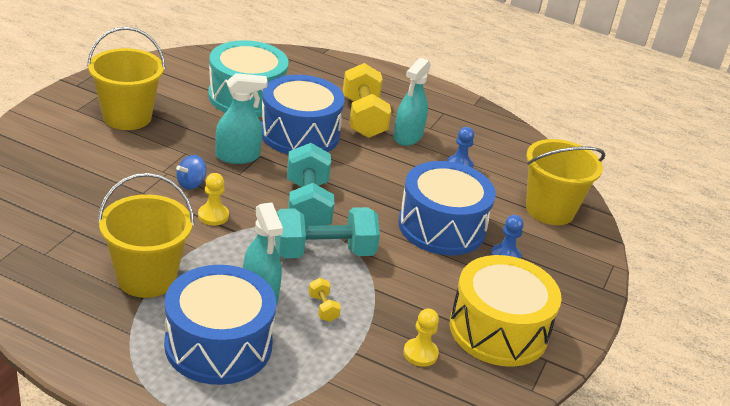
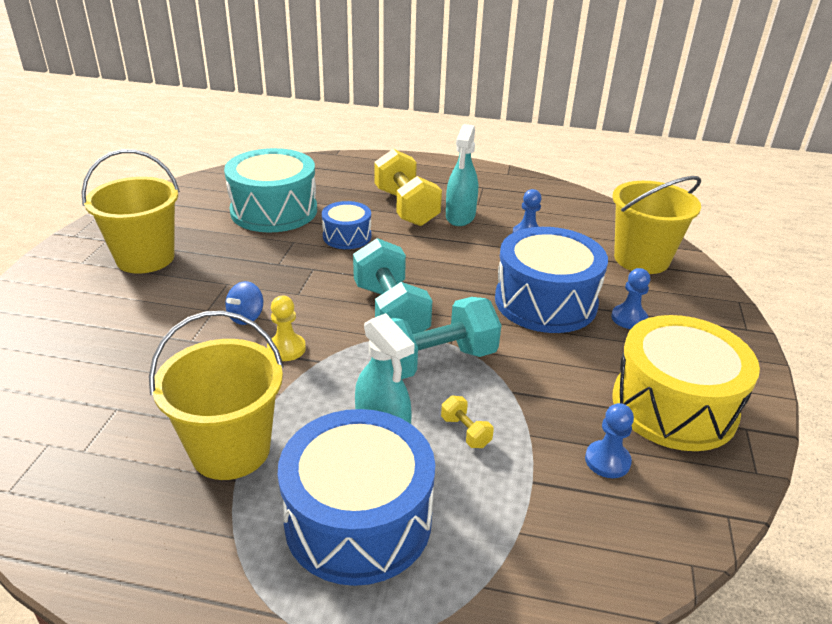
camera: 10 degrees left, 0 degrees up
turquoise spray bottle [215,73,268,164] -> none
blue drum [261,75,345,155] -> blue drum [322,201,371,249], size x0.54
yellow pawn [403,309,439,367] -> blue pawn [585,403,634,478]

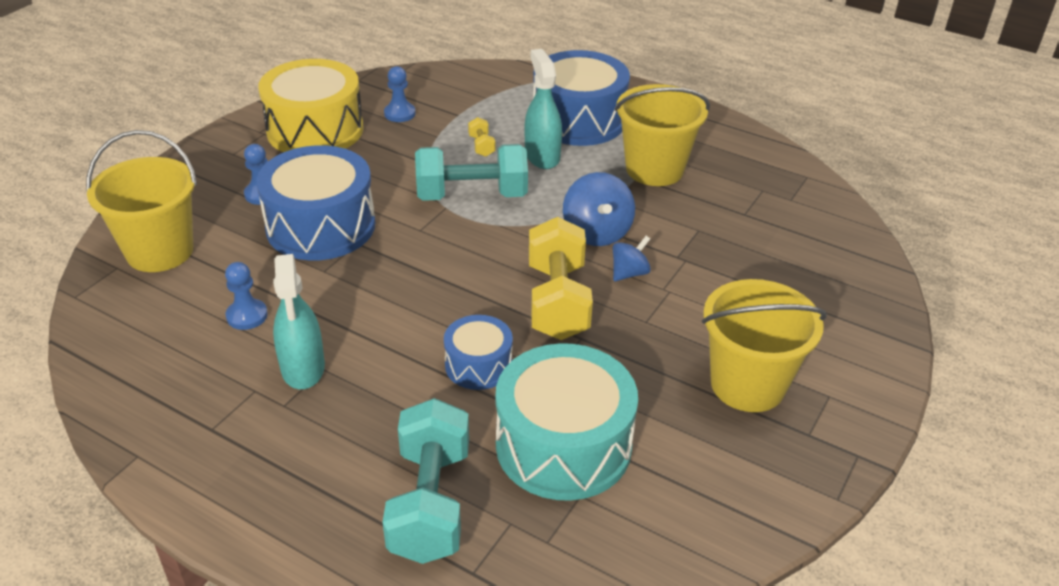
camera: 160 degrees left, 5 degrees up
yellow pawn [267,296,306,361] -> blue spinning top [563,172,635,246]
turquoise dumbbell [353,238,432,334] -> turquoise dumbbell moved to [383,398,469,564]
yellow dumbbell [374,149,442,226] -> yellow dumbbell moved to [529,217,593,340]
turquoise spray bottle [446,124,478,226] -> turquoise spray bottle turned 135 degrees clockwise [273,254,325,389]

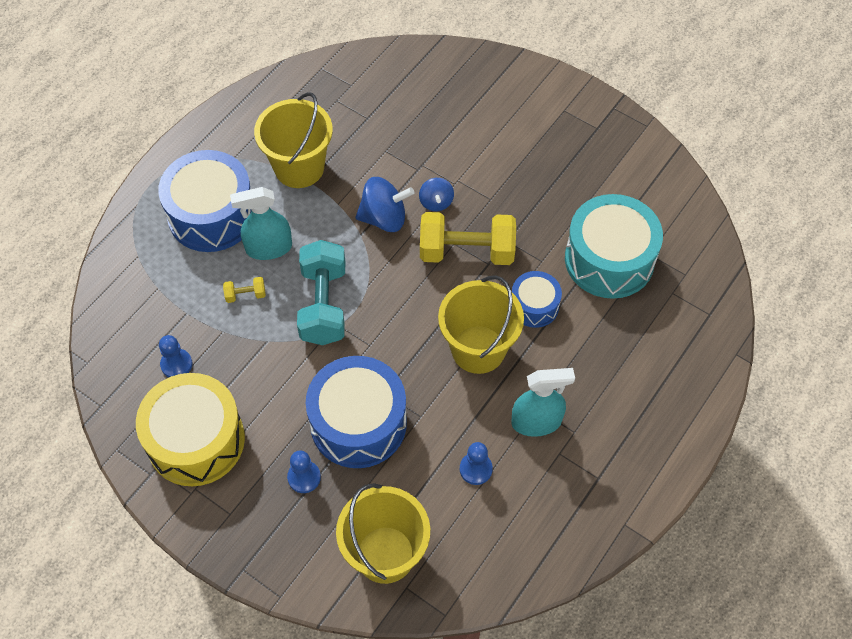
camera: 85 degrees left, 20 degrees up
turquoise dumbbell [383,398,469,564] -> none
blue spinning top [613,236,651,281] -> blue spinning top turned 150 degrees counterclockwise [419,178,454,211]
yellow bucket [702,279,827,412] -> yellow bucket moved to [438,275,524,374]

